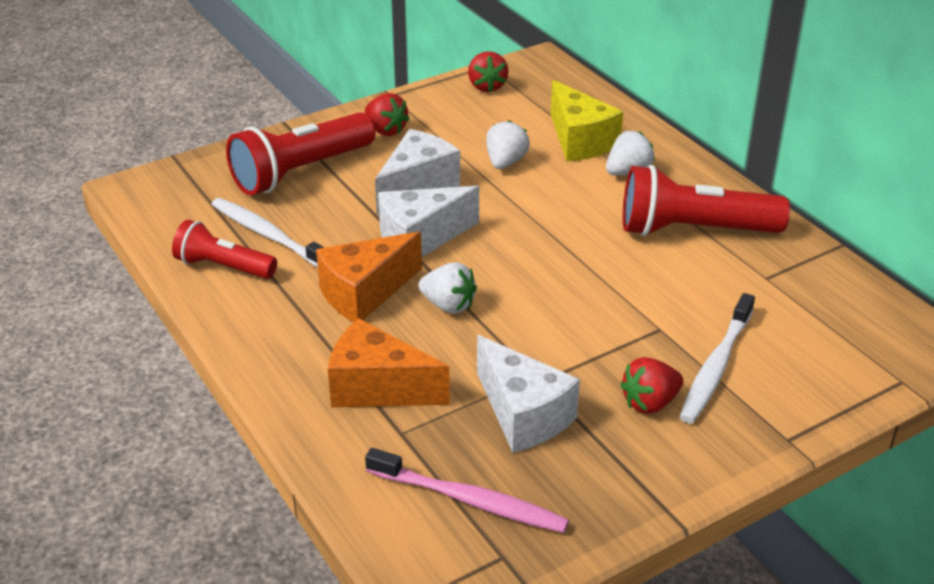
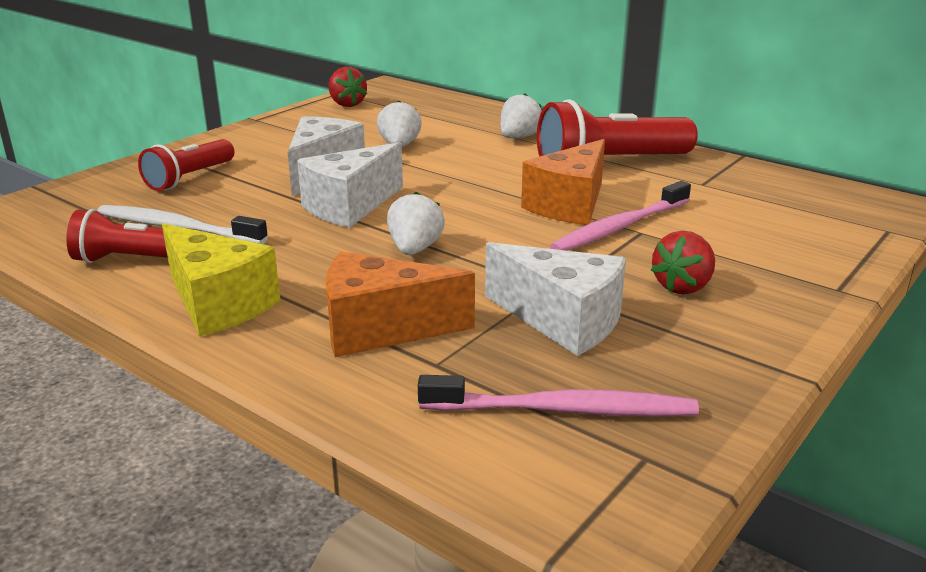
camera: 20 degrees left, 10 degrees down
red flashlight [226,112,376,195] -> red flashlight [138,139,234,191], size x0.61
orange cheese [316,231,422,322] -> orange cheese moved to [521,139,605,225]
red strawberry [365,93,410,136] -> none
white strawberry [418,262,477,314] -> white strawberry turned 90 degrees counterclockwise [387,192,445,255]
yellow cheese [551,80,623,162] -> yellow cheese moved to [162,223,281,337]
white toothbrush [680,293,755,424] -> none
none -> pink toothbrush [550,181,691,251]

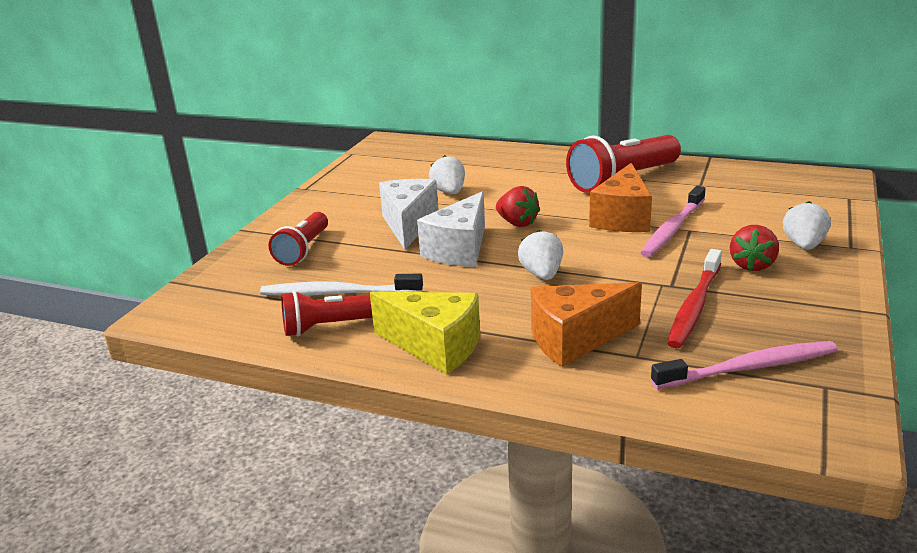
camera: 15 degrees left, 0 degrees up
red strawberry [329,67,367,107] -> red strawberry moved to [496,186,540,227]
white cheese [485,242,626,356] -> red toothbrush [667,249,722,349]
white strawberry [501,94,542,138] -> white strawberry moved to [783,201,831,250]

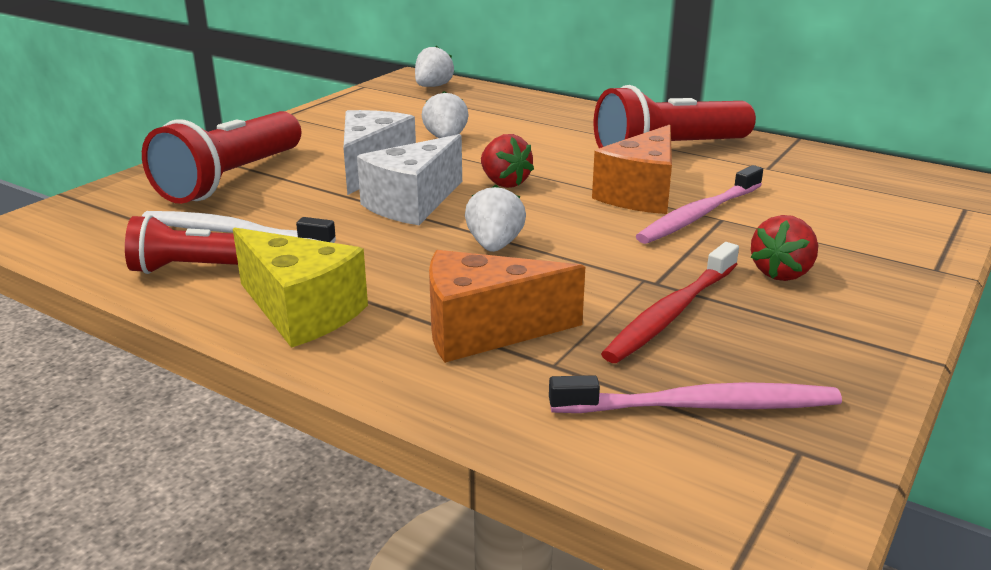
camera: 10 degrees right, 0 degrees up
red flashlight [269,212,328,266] -> red flashlight [142,111,301,204], size x1.63
white strawberry [783,201,831,250] -> white strawberry moved to [415,46,454,87]

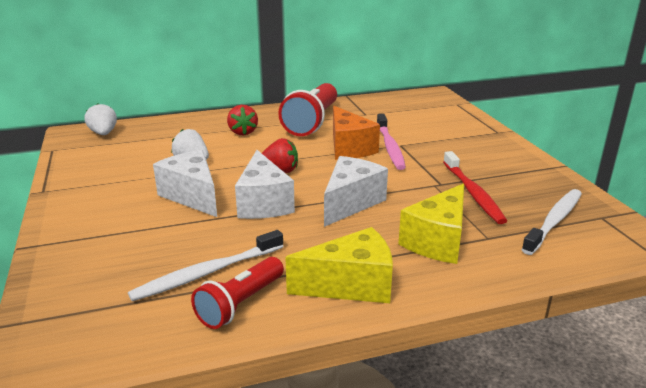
camera: 50 degrees left, 0 degrees up
red flashlight [142,111,301,204] -> none
orange cheese [429,250,585,363] -> yellow cheese [398,183,464,264]
white strawberry [465,185,526,252] -> white cheese [324,156,388,227]
pink toothbrush [549,375,842,413] -> white toothbrush [521,189,582,255]
red strawberry [751,215,818,281] -> red strawberry moved to [227,105,258,135]

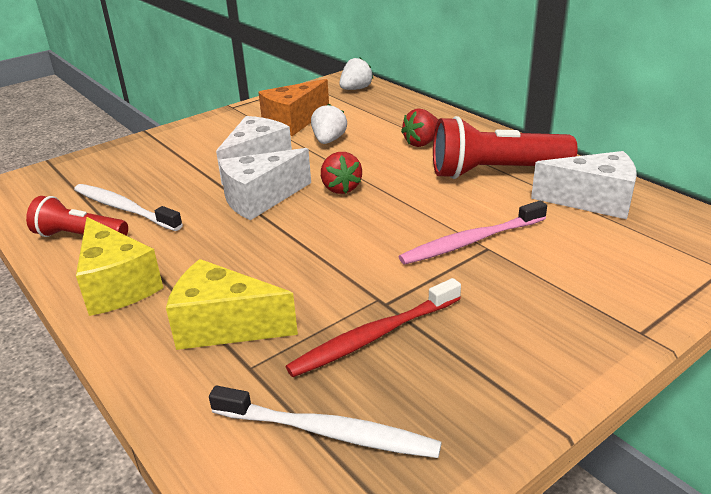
camera: 70 degrees right, 5 degrees up
white cheese [324,156,388,227] -> white cheese moved to [531,151,637,219]
orange cheese [333,106,380,160] -> orange cheese moved to [258,79,329,136]

